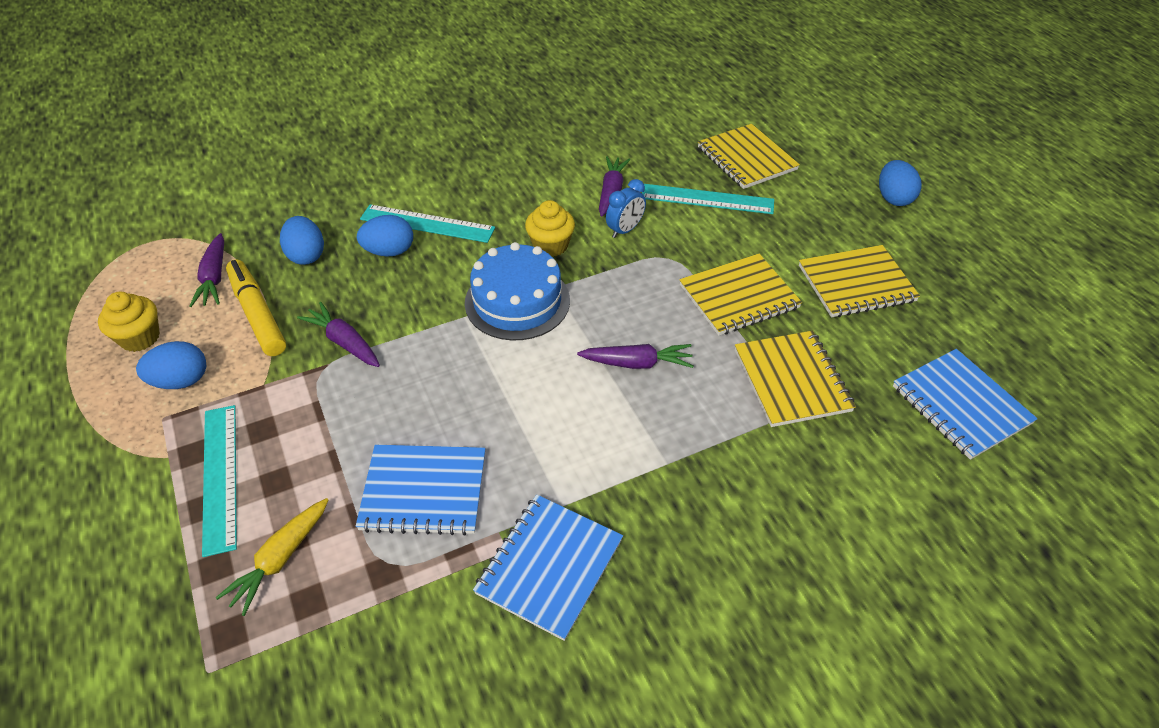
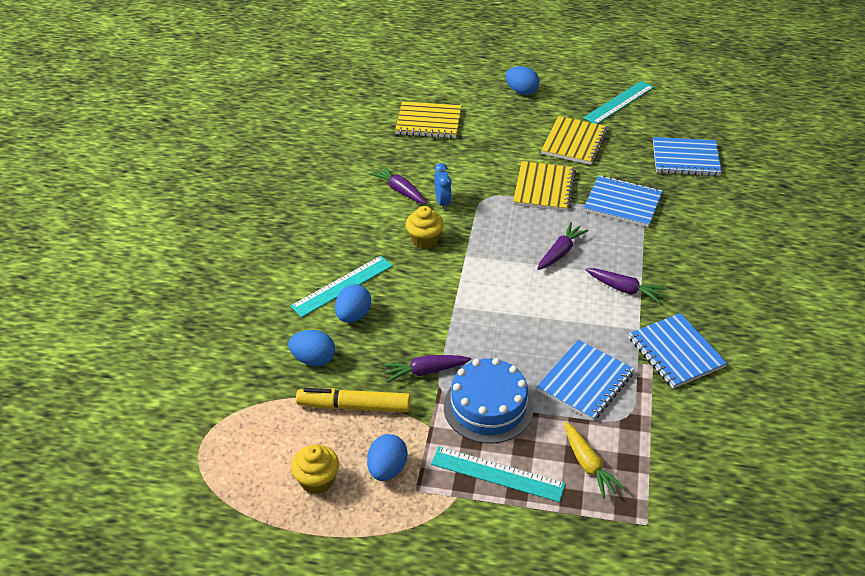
camera: 55 degrees left, 5 degrees down
purple carrot [189,233,224,307] -> purple carrot moved to [586,268,667,303]
blue cake [465,242,570,340] -> blue cake moved to [444,358,534,444]
turquoise ruler [642,184,774,214] -> turquoise ruler moved to [583,81,654,124]
yellow notebook [735,331,856,427] -> blue notebook [584,175,663,227]

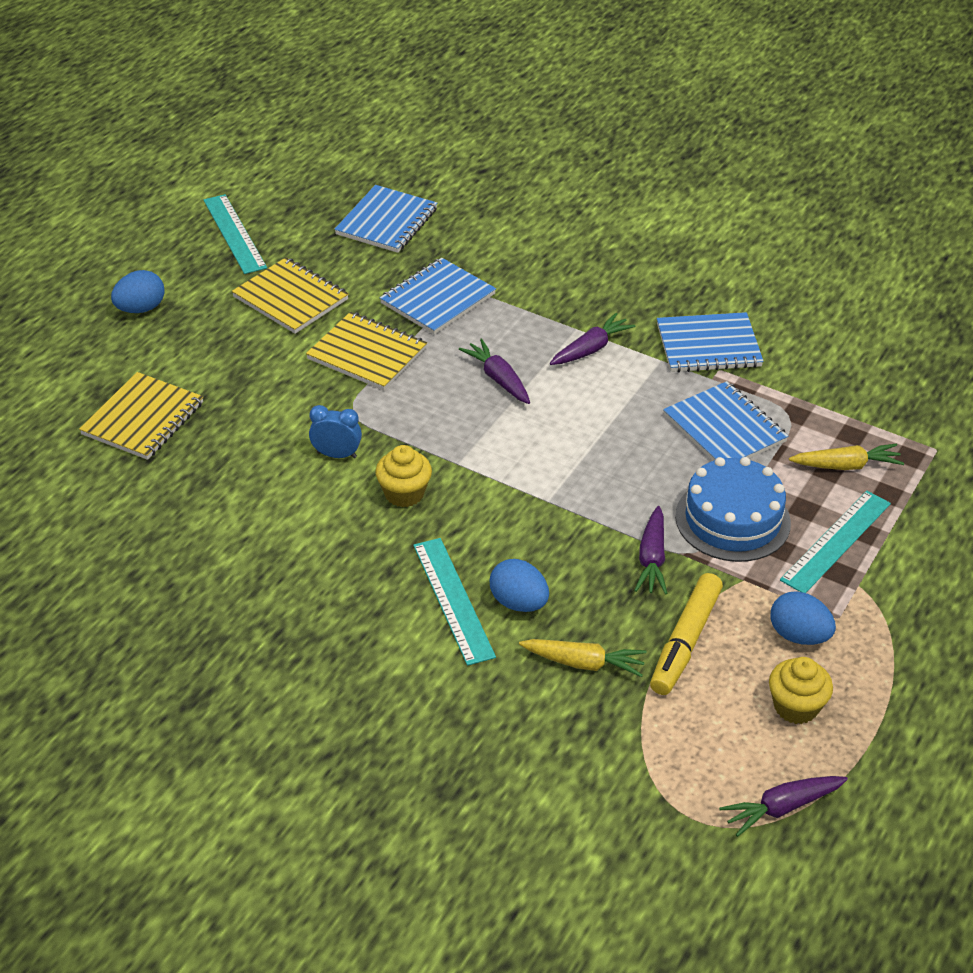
camera: 70 degrees left, 0 degrees up
blue egg [288,330,335,366] -> yellow carrot [519,639,647,677]
purple carrot [369,165,426,204] -> purple carrot moved to [719,776,848,837]

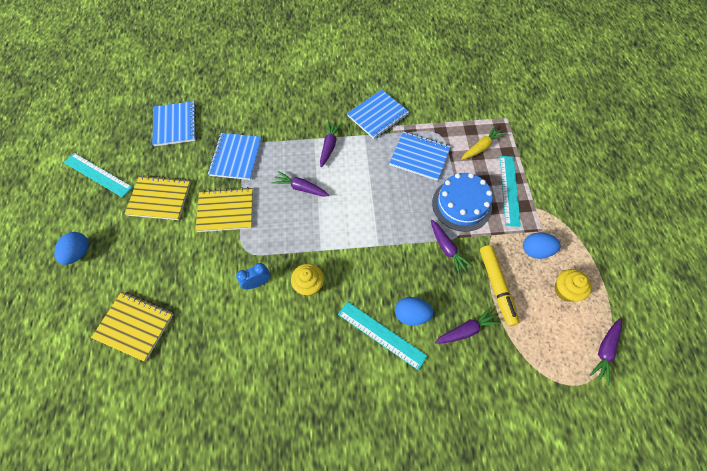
camera: 35 degrees left, 20 degrees up
yellow notebook [79,372,203,460] -> yellow notebook turned 60 degrees counterclockwise [91,292,174,362]
yellow carrot [519,639,647,677] -> purple carrot [435,307,501,344]

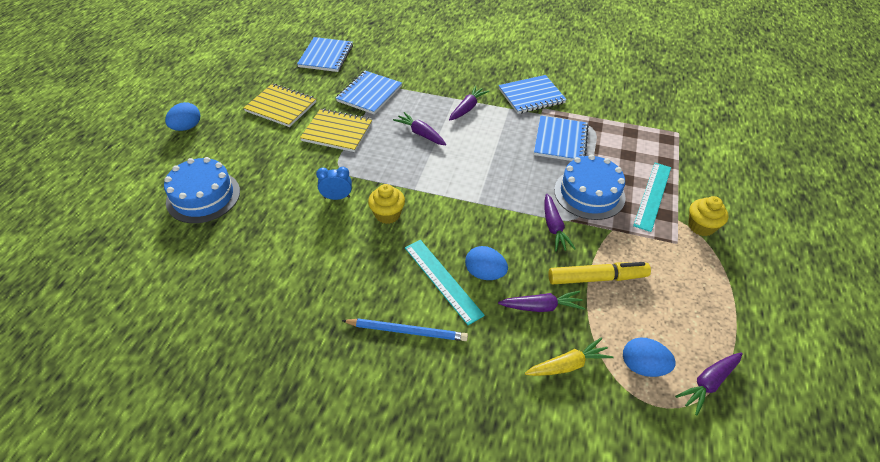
camera: 20 degrees right, 15 degrees down
turquoise ruler [64,153,132,198] -> none
yellow notebook [91,292,174,362] -> blue cake [164,157,240,223]
blue notebook [389,131,451,181] -> blue notebook turned 60 degrees clockwise [534,116,589,161]
yellow carrot [461,125,506,160] -> yellow carrot moved to [525,338,614,376]
yellow marker [480,245,519,326] -> yellow marker turned 105 degrees counterclockwise [548,262,651,285]
blue egg [523,233,561,259] -> blue egg moved to [623,338,676,377]
yellow cupcake [554,269,592,302] -> yellow cupcake moved to [688,196,729,236]
none -> blue pencil [342,319,468,341]

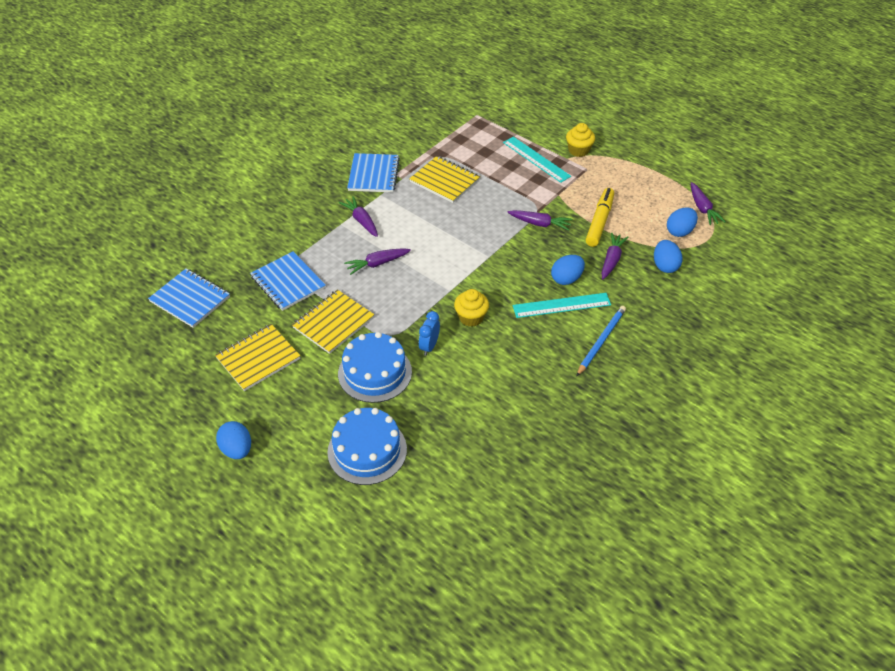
camera: 65 degrees left, 0 degrees up
yellow carrot [525,338,614,376] -> blue egg [654,240,683,273]
blue notebook [534,116,589,161] -> yellow notebook [409,156,480,203]
blue cake [554,154,626,220] -> blue cake moved to [338,332,412,403]

